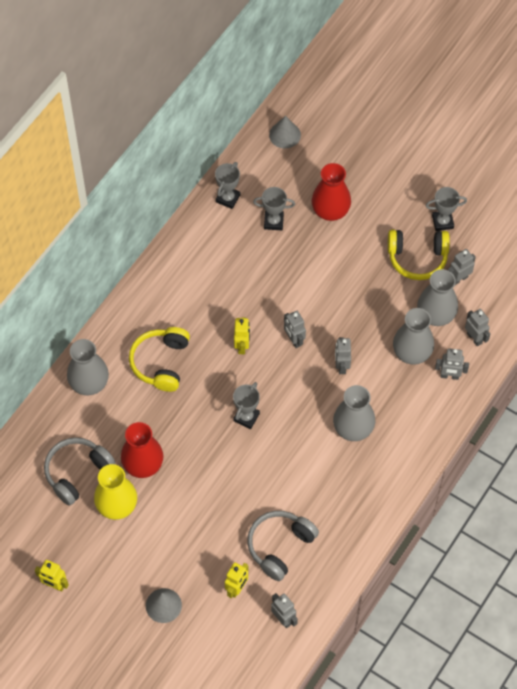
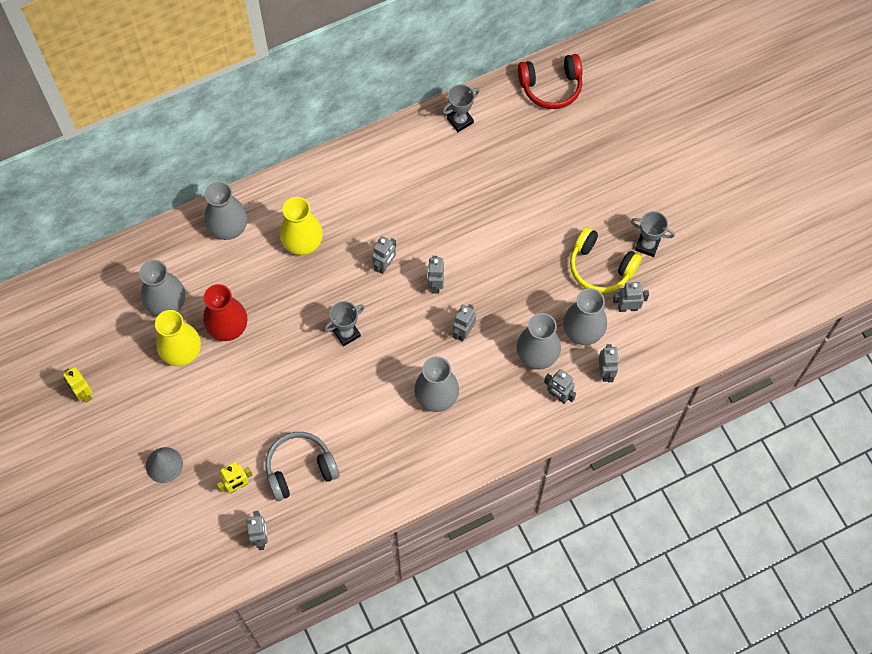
camera: 30 degrees right, 5 degrees up
grey headphones [44,437,115,506] -> grey vase [139,260,185,316]
yellow headphones [129,327,190,392] -> yellow vase [280,197,323,255]
yellow robot [234,318,250,354] -> grey robot [372,236,396,274]
grey trophy [253,187,295,230] -> none
grey cone [269,116,301,149] -> red headphones [518,54,582,109]
red vase [312,163,351,221] -> none

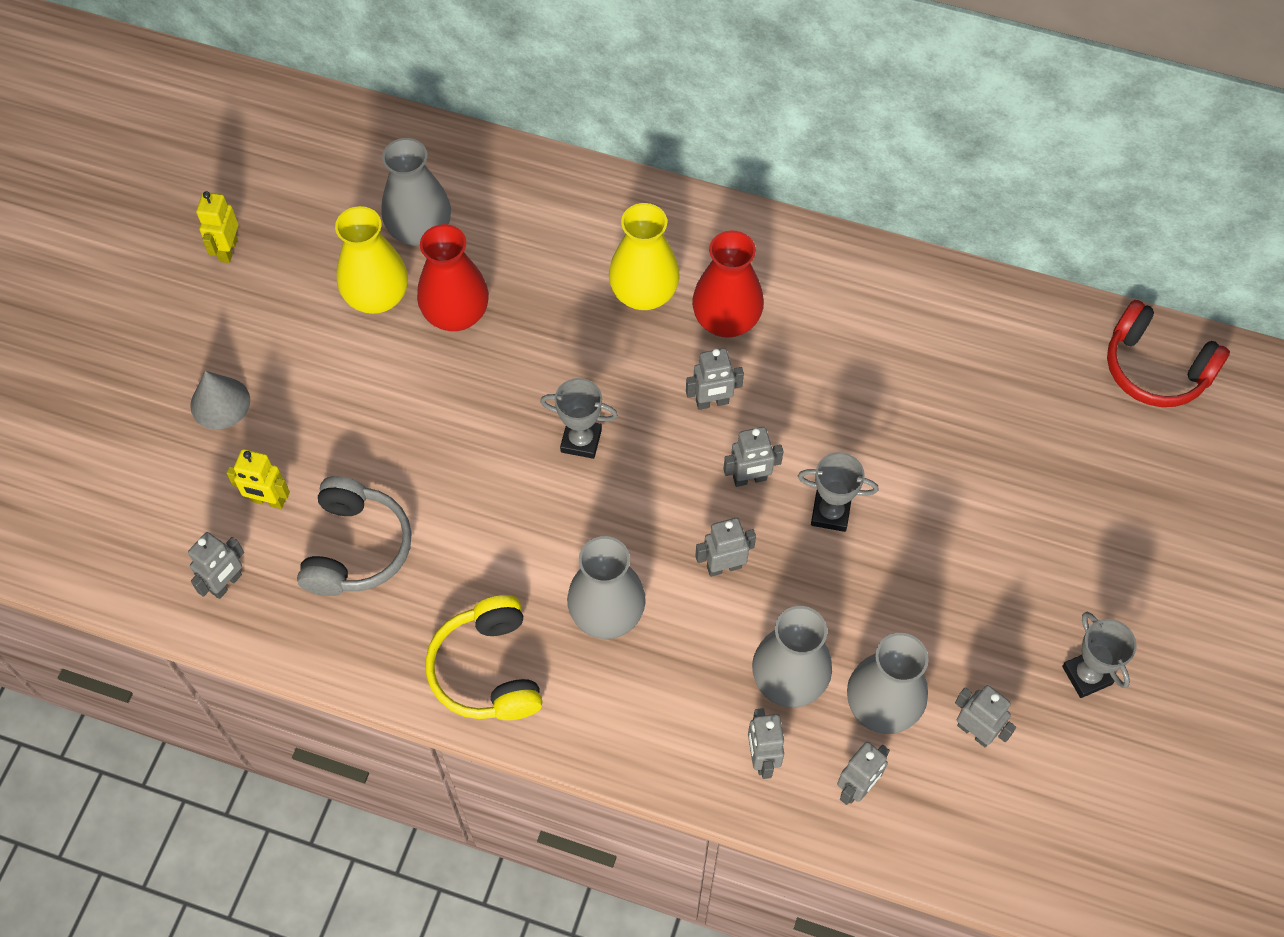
camera: 45 degrees right, 5 degrees down
grey vase [204,181,247,240] -> none
grey headphones [265,432,340,501] -> grey headphones turned 75 degrees clockwise [297,476,412,596]
grey robot [427,256,444,294] -> grey robot turned 150 degrees counterclockwise [723,427,783,487]
grey trophy [442,84,479,132] -> grey trophy moved to [798,452,879,532]
yellow headphones [570,227,642,293] -> yellow headphones moved to [425,595,543,720]
none -> red vase [692,230,764,338]

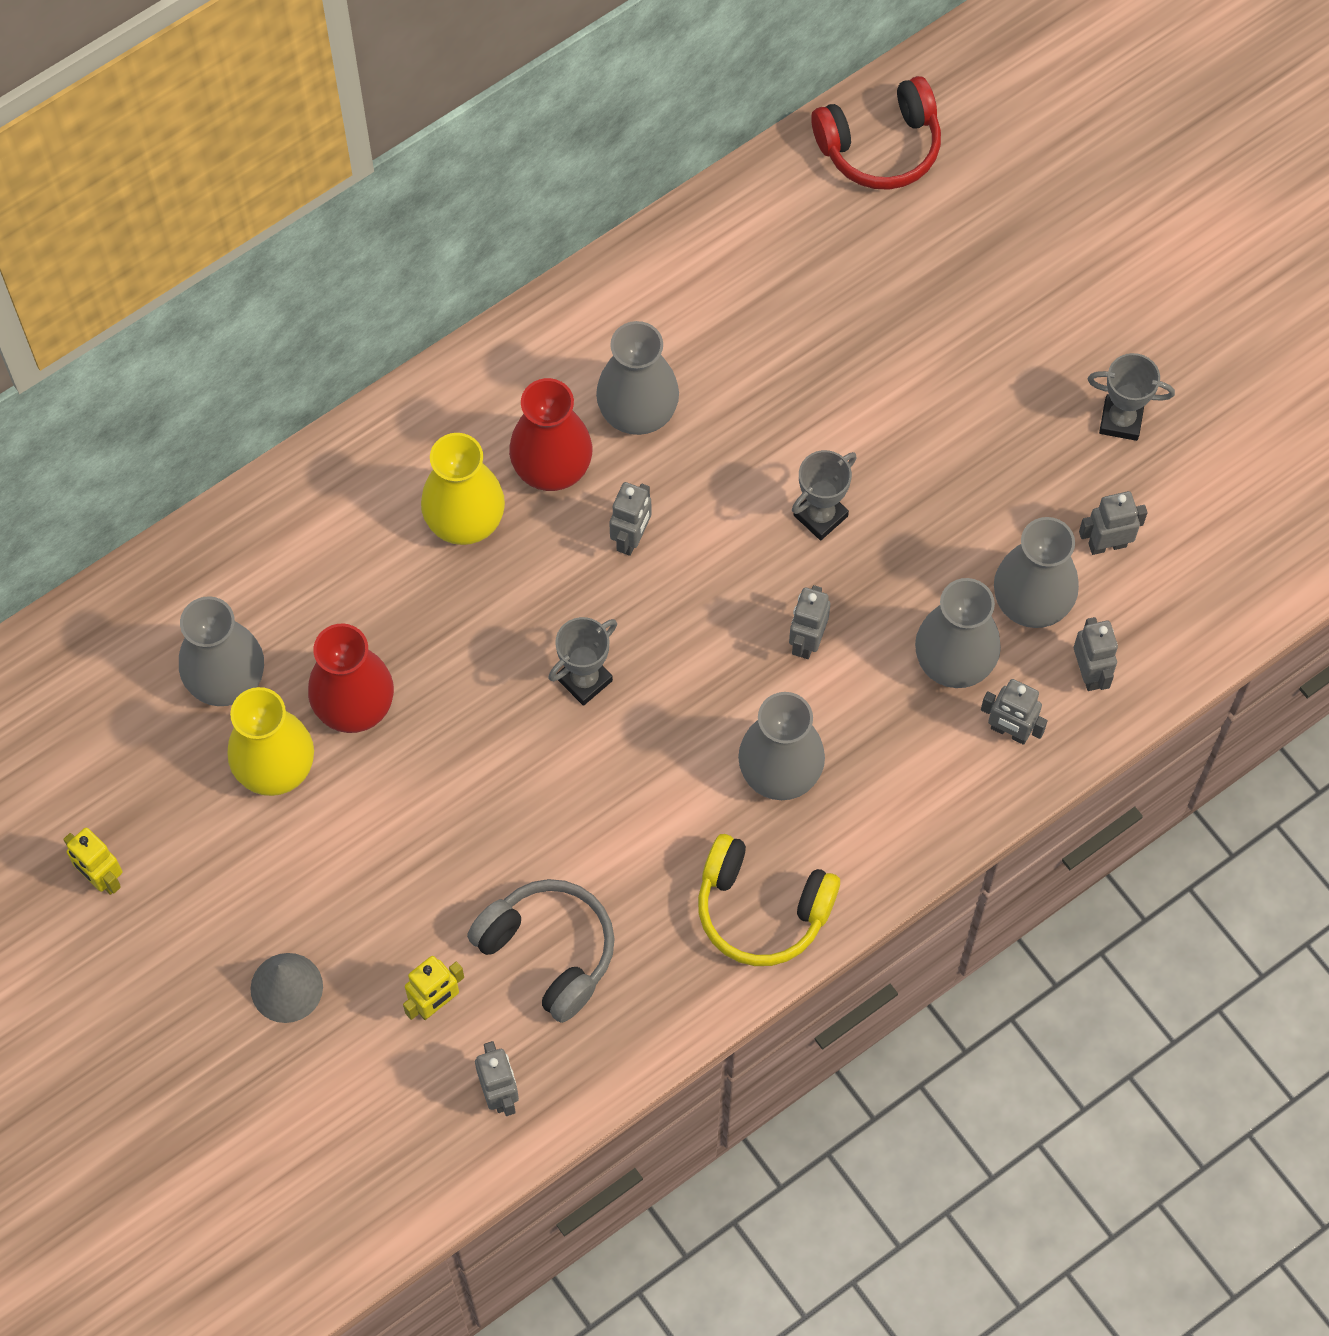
camera: 55 degrees left, 5 degrees up
grey robot [723,427,783,487] -> none
none -> grey vase [596,321,679,435]

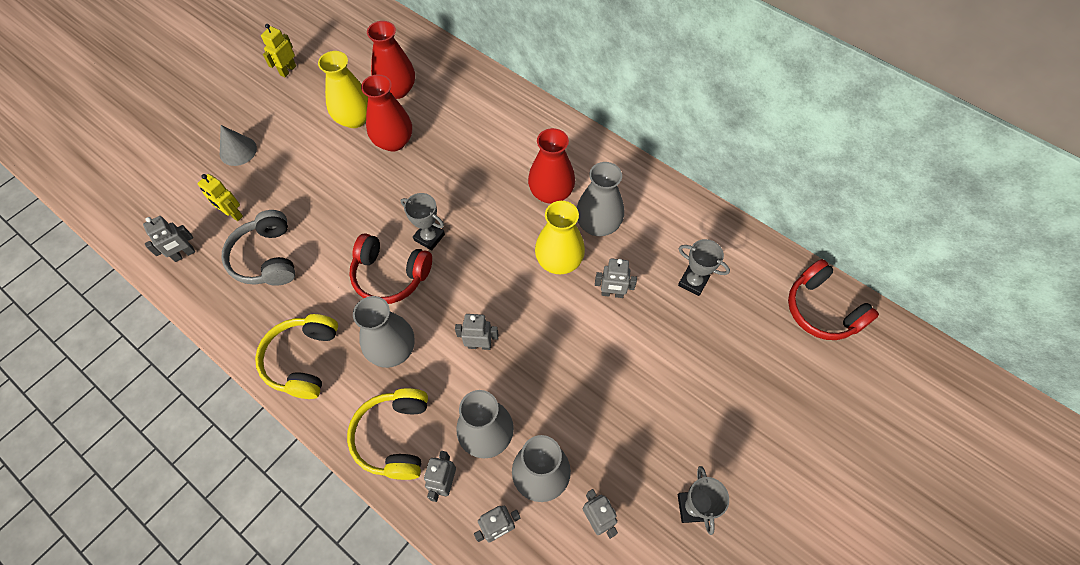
camera: 75 degrees right, 5 degrees down
grey vase [179,596,264,706] -> red vase [367,21,415,99]
yellow vase [421,433,505,545] -> yellow vase moved to [535,201,585,274]
grey headphones [467,879,614,1023] -> grey headphones turned 135 degrees clockwise [221,210,295,286]
grey robot [609,482,651,556] -> grey robot moved to [595,258,637,298]
grey trophy [792,450,857,541] -> grey trophy moved to [678,239,730,296]
none -> yellow headphones [347,388,428,480]
none -> red headphones [349,233,432,304]

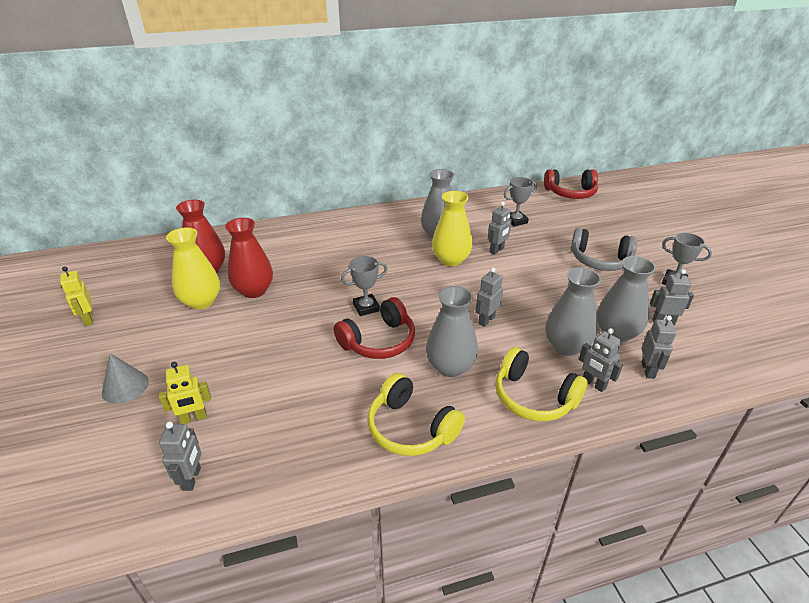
camera: 55 degrees left, 25 degrees down
grey headphones [221,210,295,286] -> grey headphones moved to [571,228,637,271]
red vase [528,128,575,204] -> none

